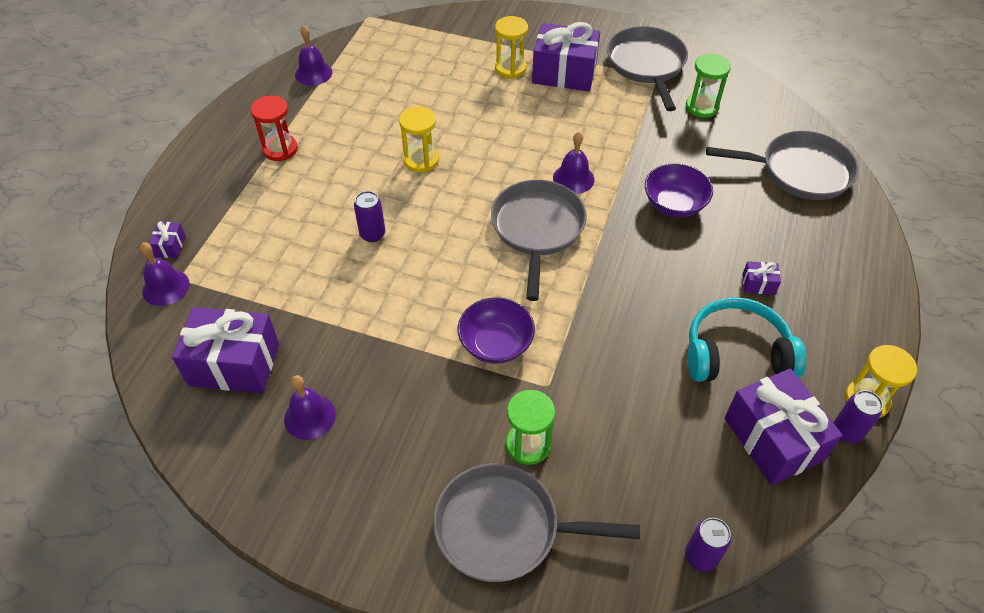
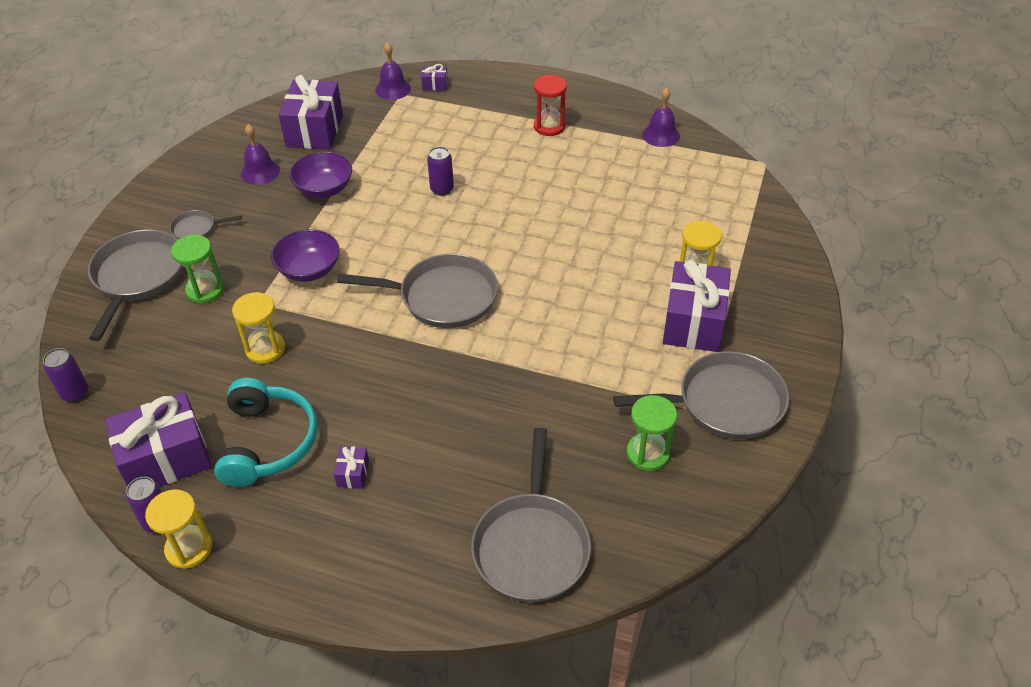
camera: 90 degrees right, 5 degrees down
yellow hourglass [399,106,439,173] -> yellow hourglass moved to [232,292,285,364]
purple bell [553,132,594,194] -> none
purple bowl [645,163,713,217] -> purple bowl moved to [289,152,352,198]
none -> grey pan [170,210,242,239]

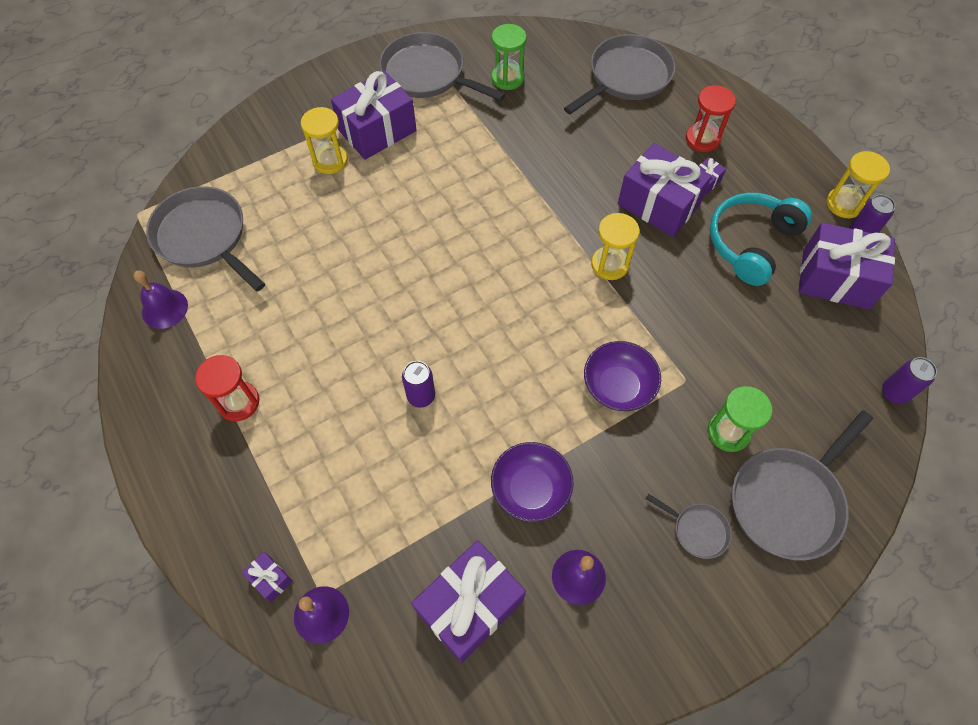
camera: 140 degrees left, 15 degrees up
yellow hourglass [232,292,285,364] -> yellow hourglass moved to [591,213,640,280]
grey pan [337,254,498,328] -> grey pan moved to [146,186,265,292]
none -> purple gift [618,143,712,237]
none -> red hourglass [686,85,736,152]

